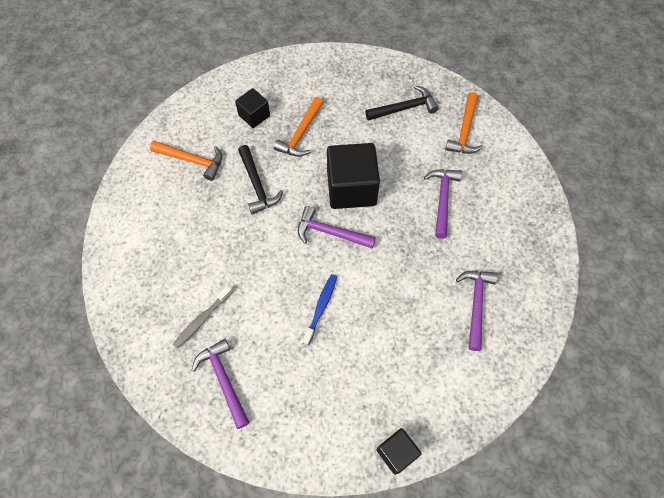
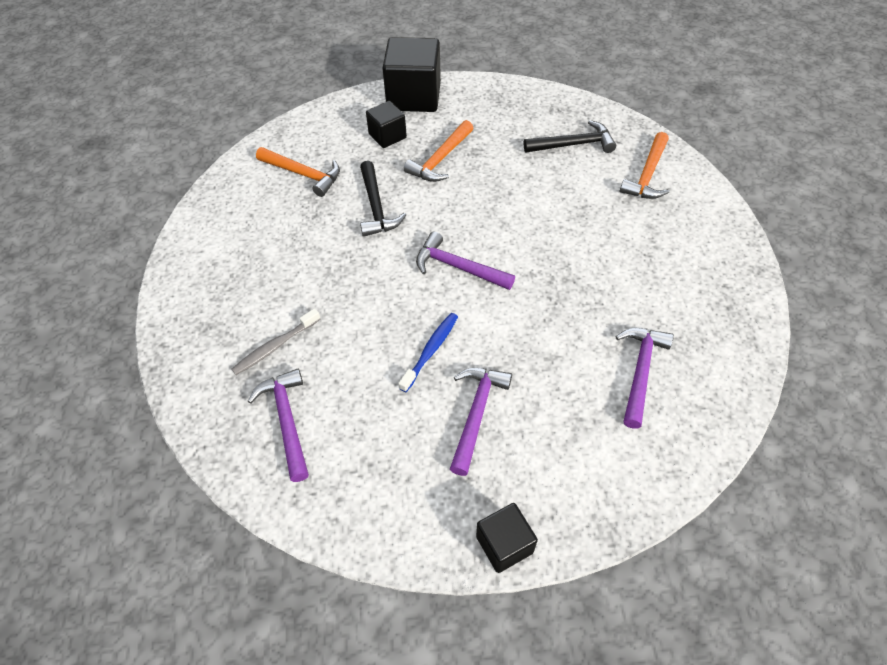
camera: 10 degrees right, 10 degrees down
black cube [327,143,380,209] -> black cube moved to [382,37,441,112]
purple hammer [424,169,462,239] -> purple hammer moved to [450,368,512,476]

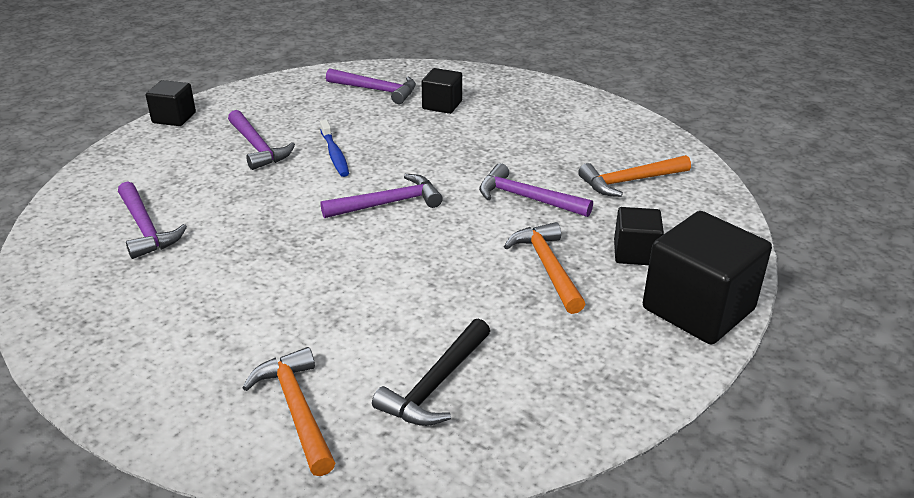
camera: 130 degrees right, 20 degrees down
grey toothbrush [232,308,320,375] -> black cube [422,68,462,114]
black hammer [360,161,406,237] -> purple hammer [479,163,593,217]

